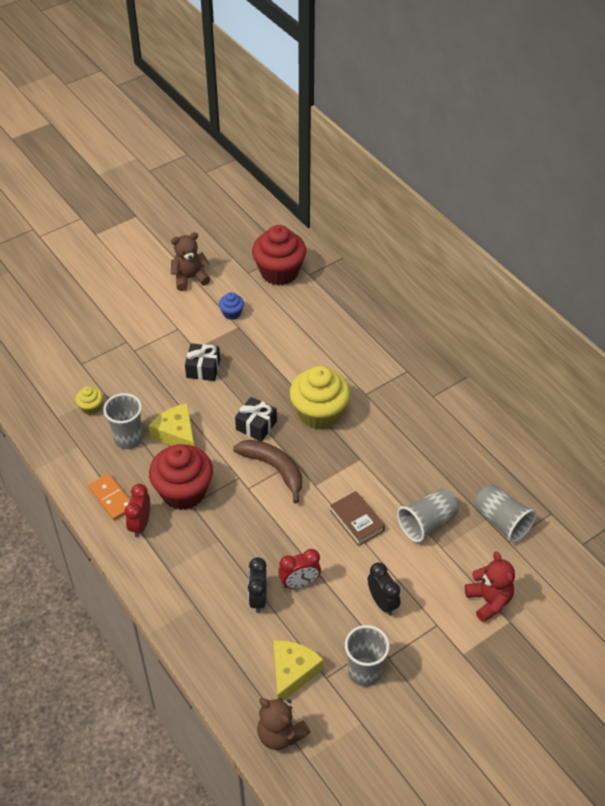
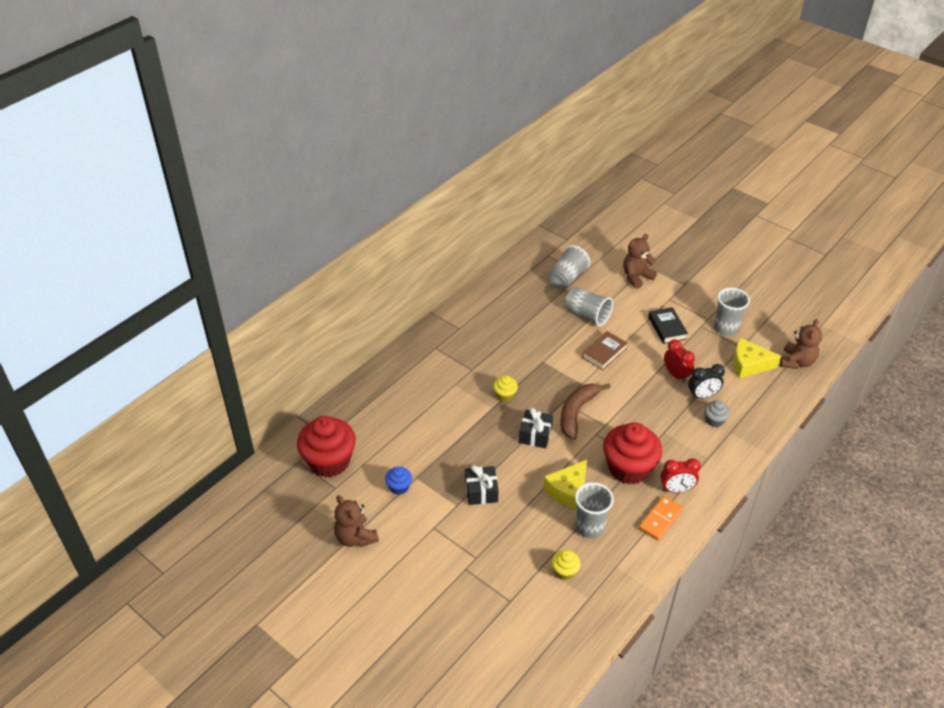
camera: 105 degrees left, 5 degrees down
yellow cupcake [290,366,350,430] -> yellow cupcake [493,375,518,402], size x0.46
black clock [368,563,400,616] -> black book [648,307,688,344]
red teddy bear [465,552,515,622] -> brown teddy bear [623,234,657,289]
none -> grey cupcake [704,400,730,427]

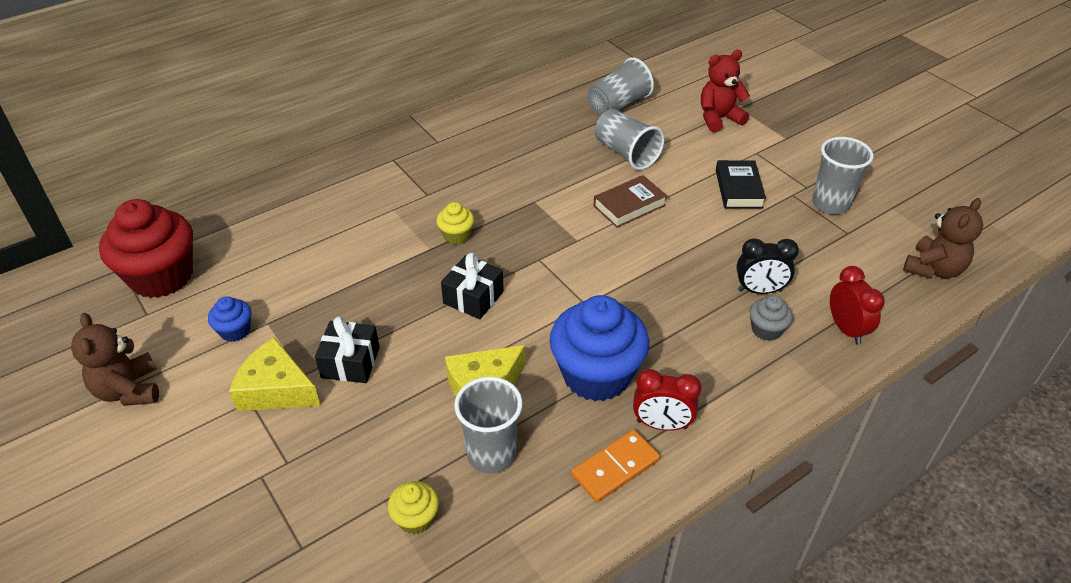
camera: 15 degrees right, 0 degrees up
brown banana [560,384,611,440] -> none
red cupcake [603,422,662,484] -> blue cupcake [550,295,649,401]
brown teddy bear [623,234,657,289] -> red teddy bear [701,50,750,132]
red clock [664,339,695,383] -> red clock moved to [830,266,885,345]
yellow cheese [733,338,781,378] -> yellow cheese moved to [229,338,321,411]

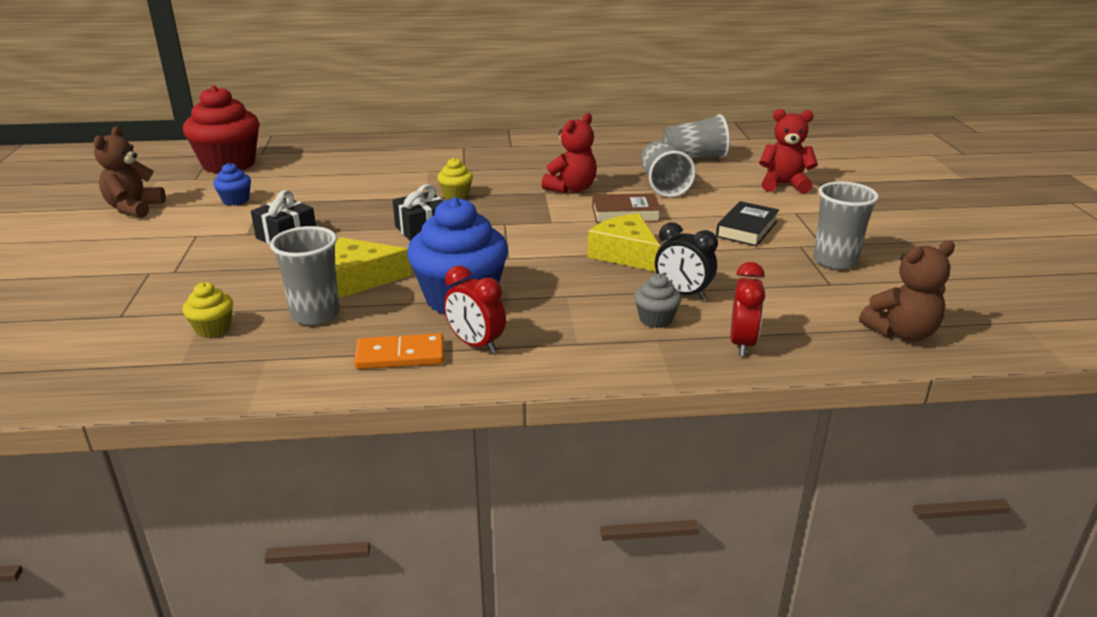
camera: 30 degrees right, 15 degrees down
yellow cheese [229,338,321,411] -> yellow cheese moved to [587,213,660,272]
none -> red teddy bear [542,113,597,193]

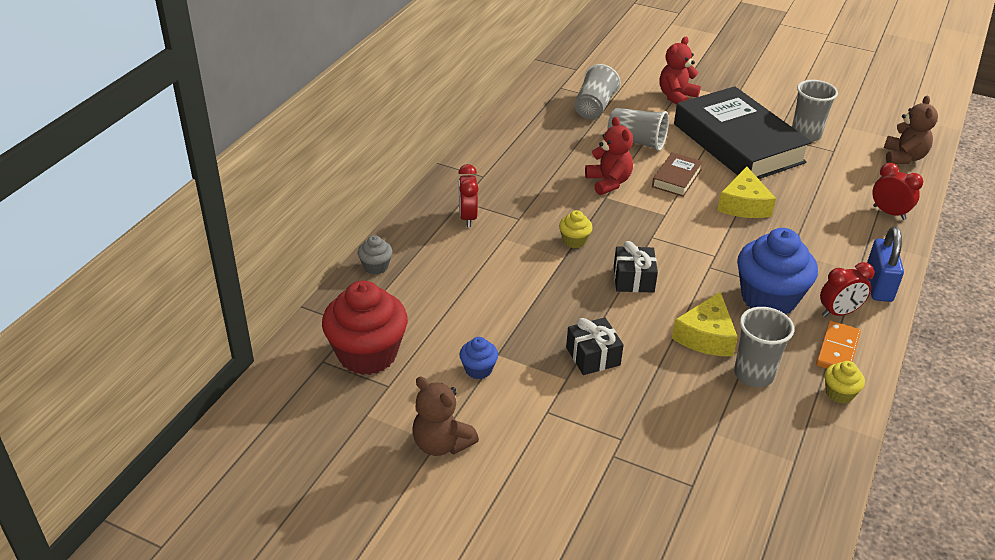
camera: 60 degrees left, 10 degrees up
yellow cupcake [183,282,233,338] -> yellow cupcake moved to [825,361,865,403]
yellow cheese [587,213,660,272] -> yellow cheese turned 75 degrees counterclockwise [717,166,776,218]
grey cupcake [634,274,681,328] -> grey cupcake moved to [358,235,393,274]
black clock [655,222,718,300] -> none
black book [716,201,779,247] -> black book [674,86,812,179], size x2.35
none -> red clock [458,164,479,227]
none -> blue padlock [867,227,904,302]

